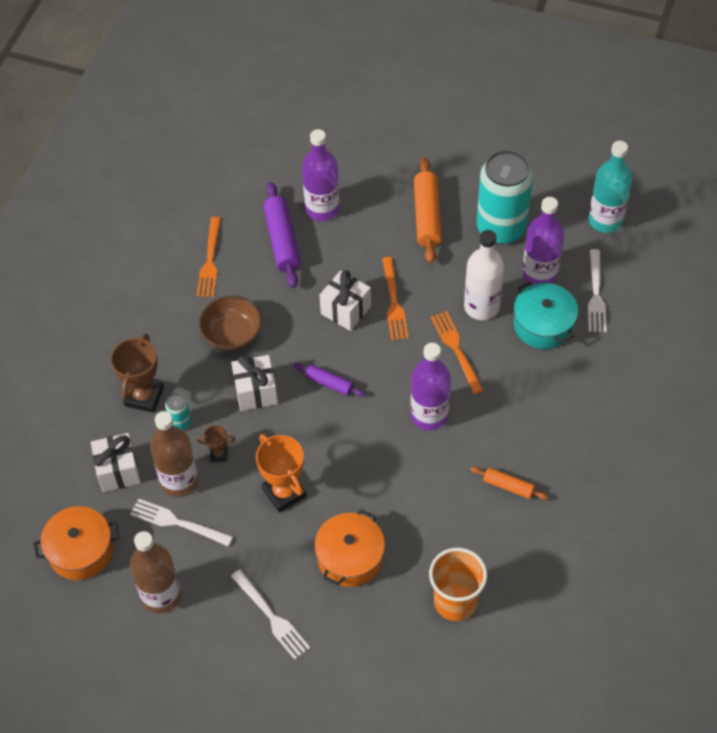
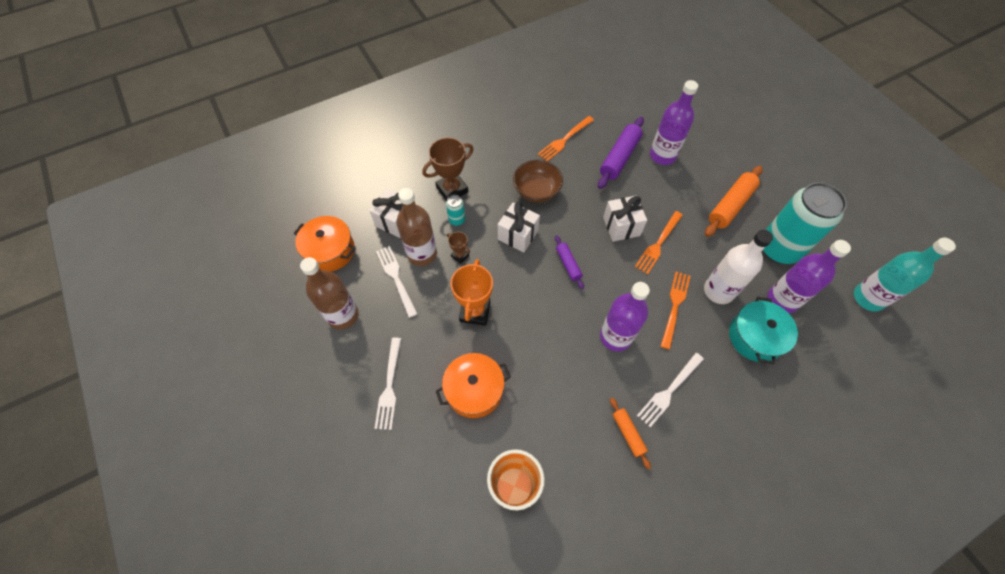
camera: 40 degrees right, 5 degrees up
white fork [588,249,607,332] -> white fork moved to [637,353,704,427]

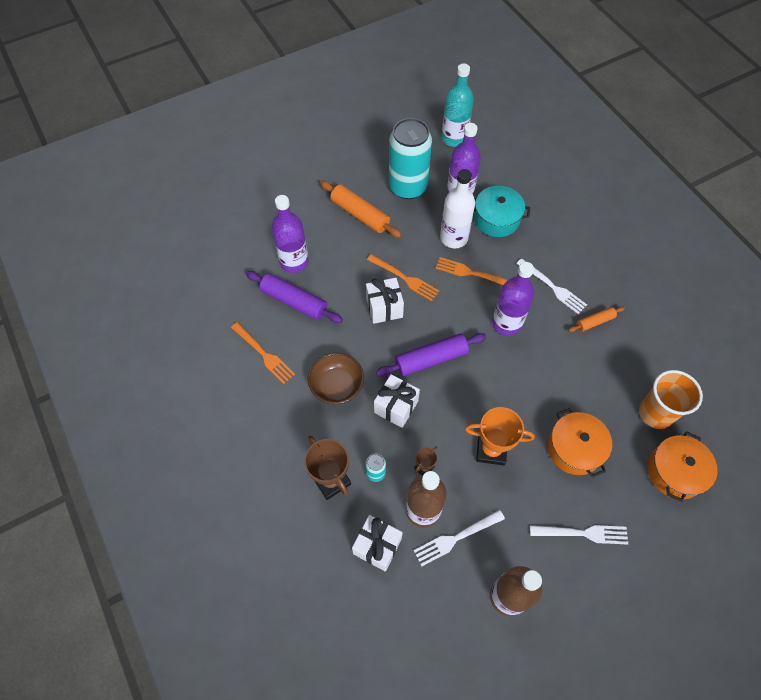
camera: 90 degrees left, 0 degrees up
orange pot [294,216,355,272] -> orange pot moved to [648,431,718,502]
purple rolling pin [555,235,584,289] -> purple rolling pin [376,333,486,377], size x1.76

